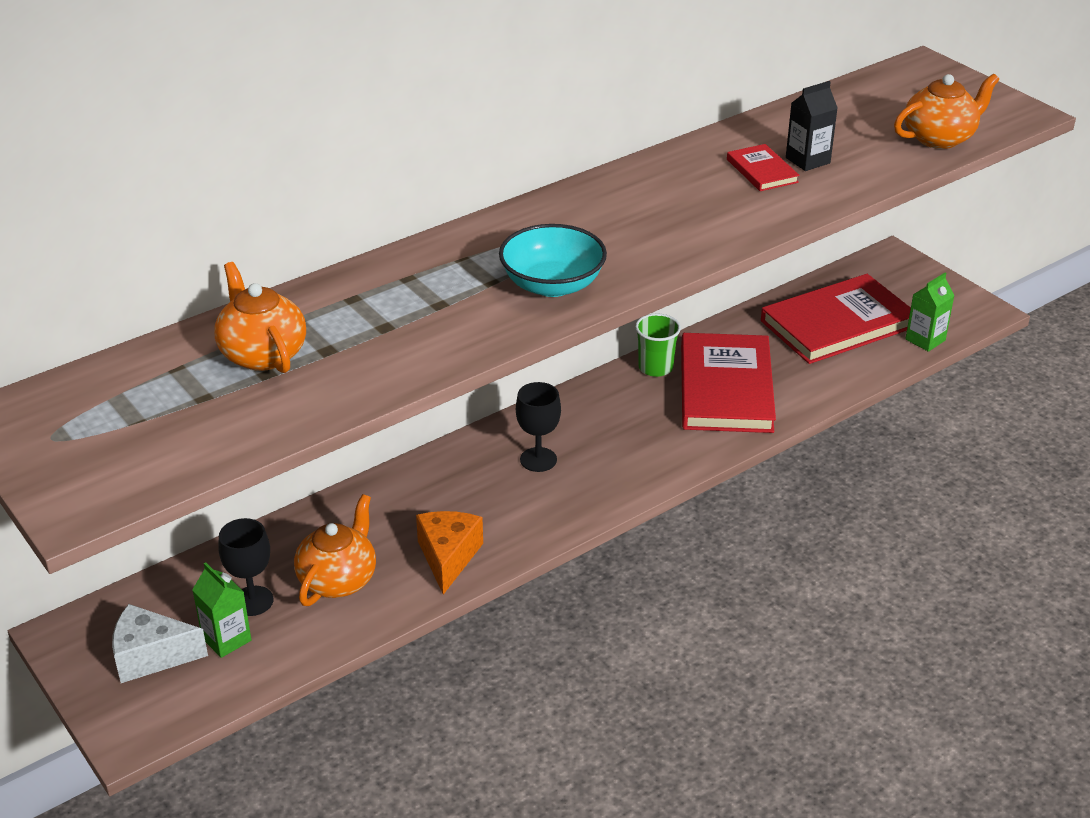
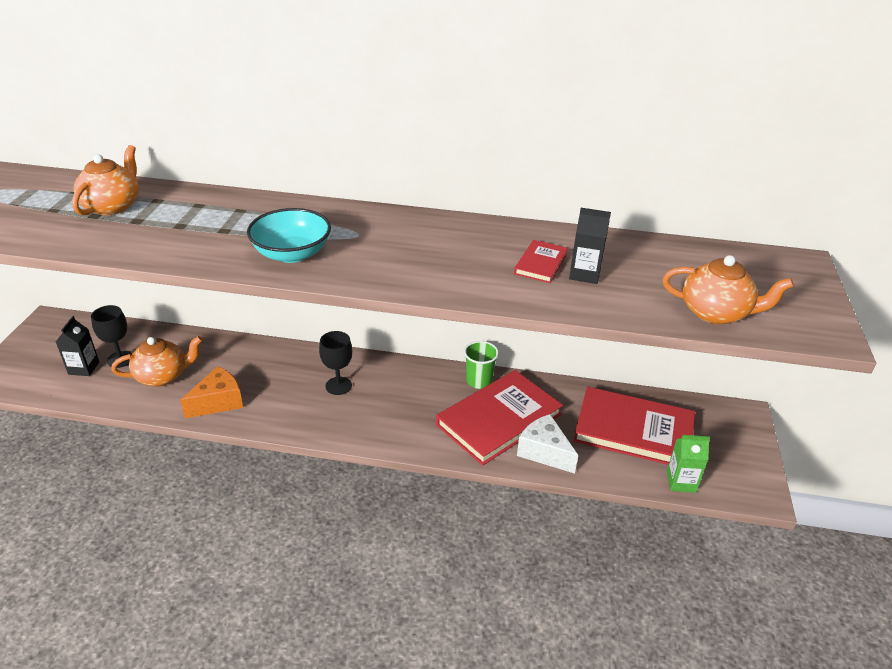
camera: 45 degrees right, 0 degrees up
white cheese [112,604,208,683] -> white cheese moved to [517,414,578,473]
green carton [192,562,252,658] -> black carton [56,316,99,376]

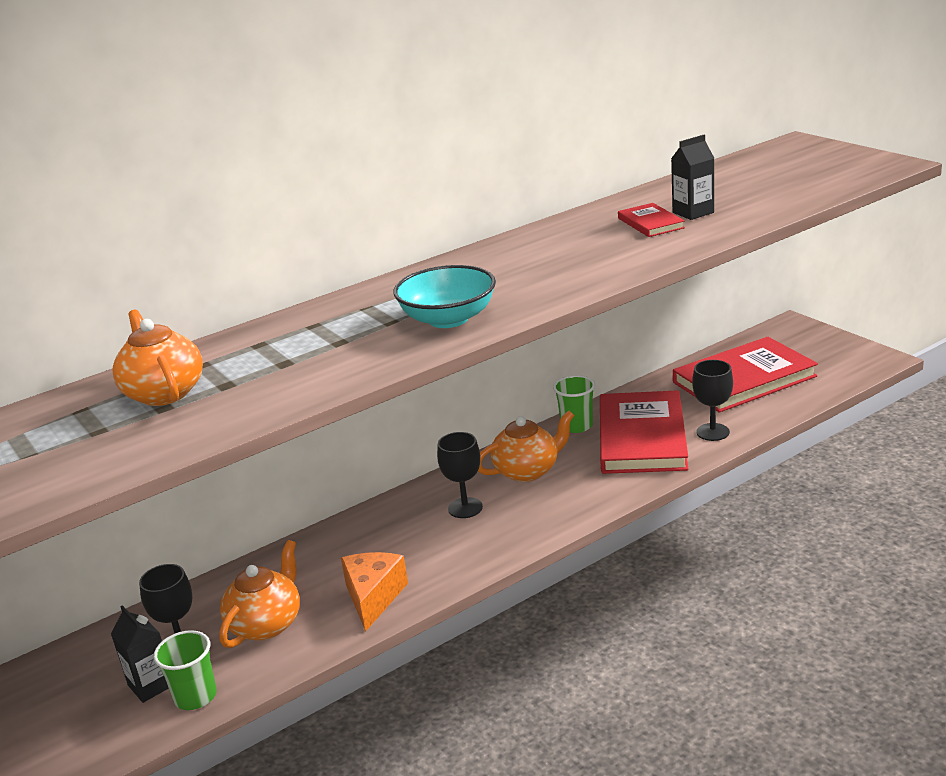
camera: 40 degrees left, 10 degrees down
white cheese [517,414,578,473] -> black goblet [692,360,733,441]
orange teapot [663,255,794,325] -> orange teapot moved to [478,410,575,482]
green carton [667,435,710,493] -> none
none -> green cup [154,630,217,710]

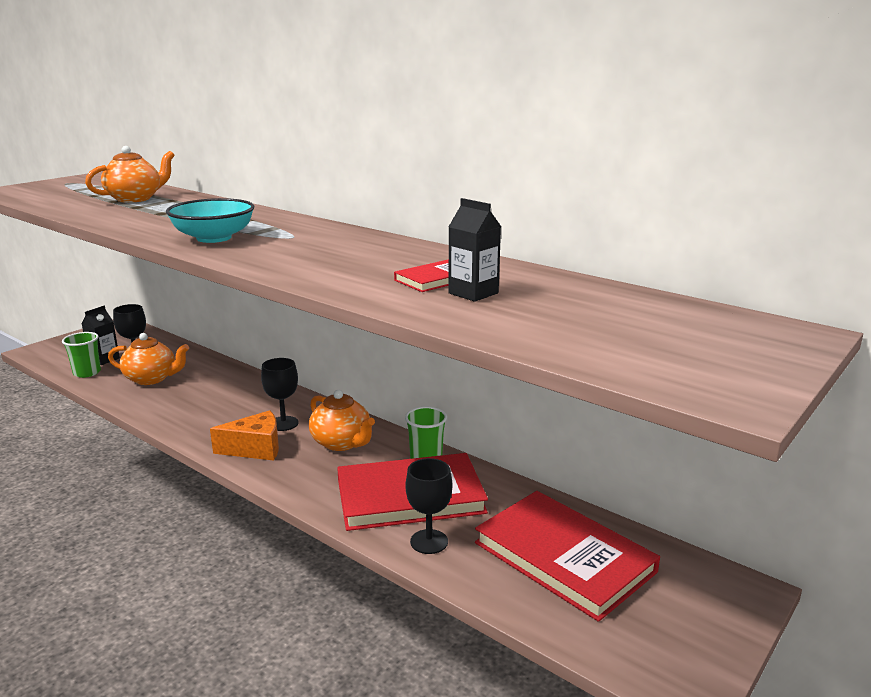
camera: 70 degrees right, 5 degrees down
orange cheese [341,552,408,632] -> orange cheese moved to [210,410,279,461]

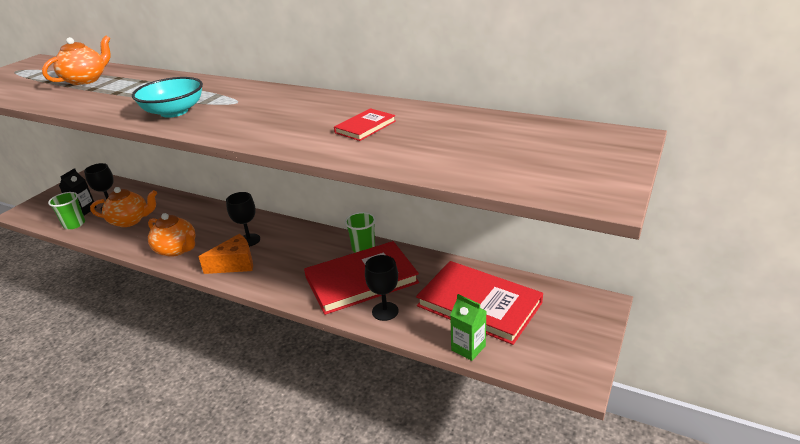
camera: 10 degrees left, 10 degrees up
orange teapot [309,390,375,451] -> orange teapot moved to [148,213,196,257]
black carton [448,198,501,302] -> none
none -> green carton [450,294,486,361]

